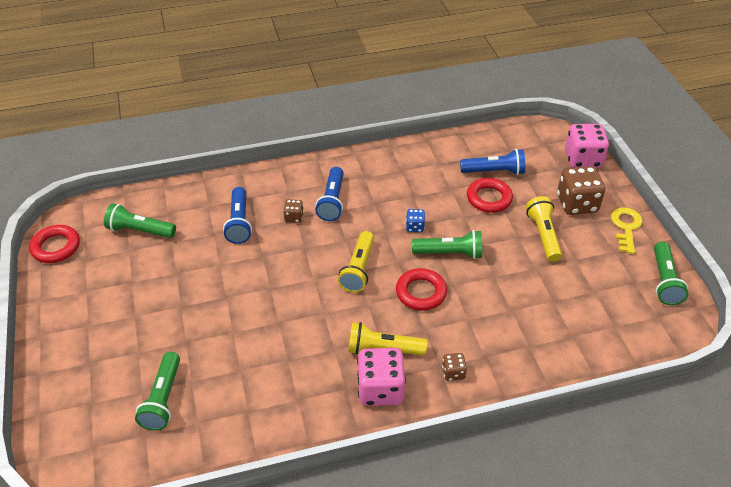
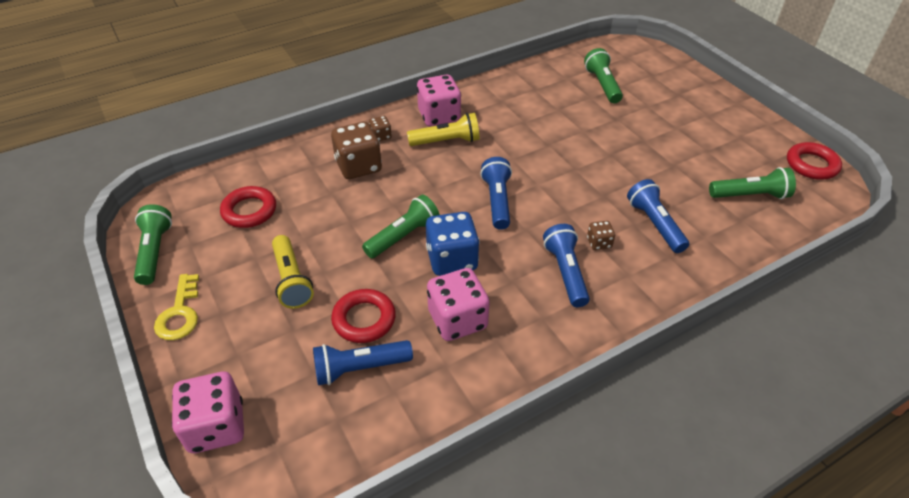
camera: 165 degrees right, 0 degrees up
yellow flashlight [338,231,374,293] -> blue flashlight [480,157,512,230]
red ring [396,268,447,311] -> red ring moved to [220,186,276,228]
blue dice [406,209,425,232] -> blue dice [426,212,480,276], size x2.07
green flashlight [412,230,482,259] -> green flashlight turned 150 degrees clockwise [362,194,440,258]
brown dice [557,166,605,215] -> brown dice moved to [331,122,382,179]
none -> pink dice [427,268,490,341]

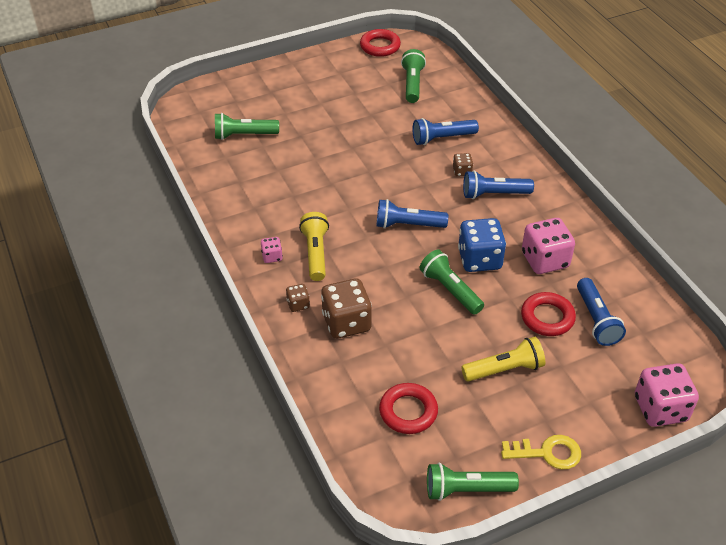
camera: 85 degrees left, 0 degrees up
pink dice [417,75,461,127] -> pink dice [261,237,283,263], size x0.48

